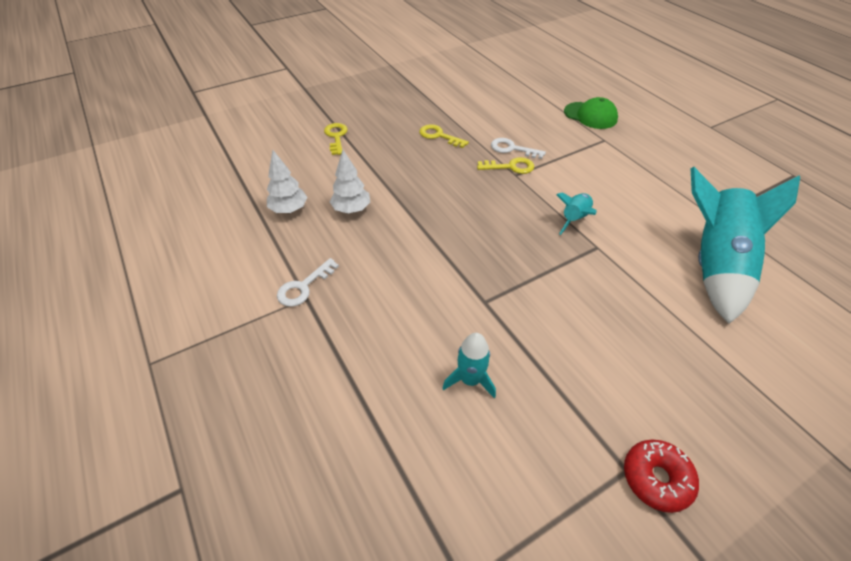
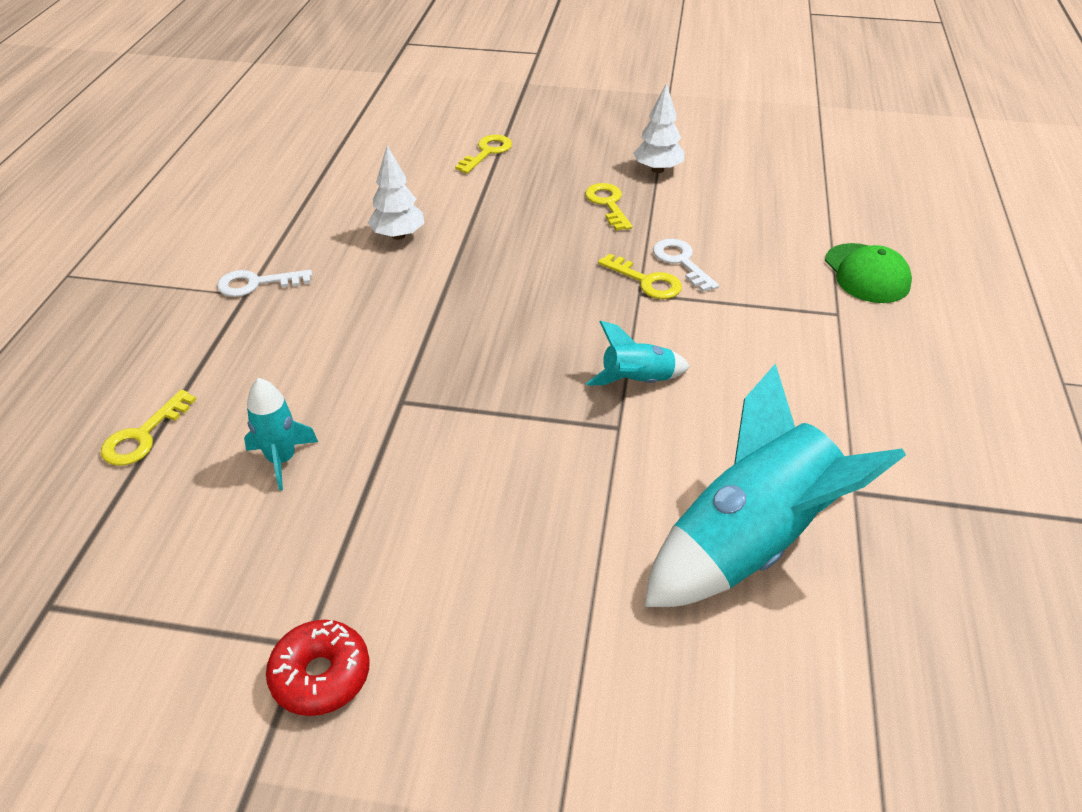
camera: 40 degrees right, 5 degrees down
white tree [267,150,308,213] -> white tree moved to [633,83,685,173]
none -> yellow key [101,390,197,466]

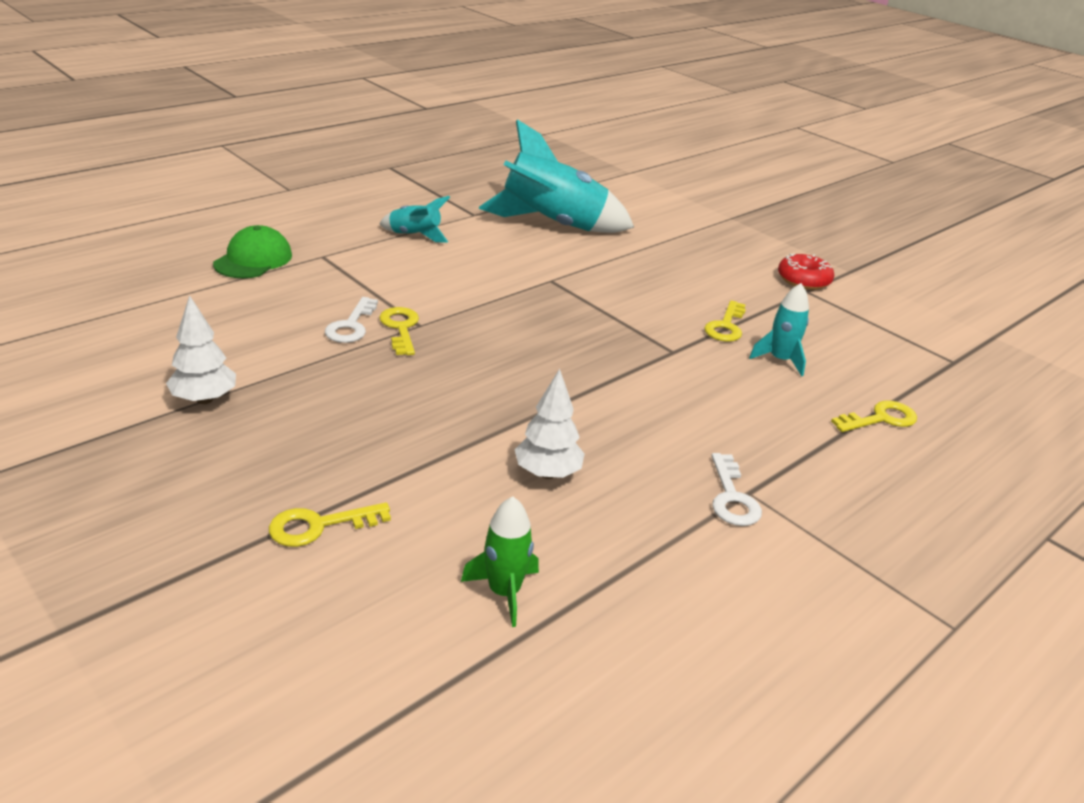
camera: 145 degrees left, 10 degrees down
white key [217,270,312,297] -> white key turned 60 degrees clockwise [711,453,762,526]
yellow key [585,183,632,231] -> yellow key moved to [704,300,746,342]
turquoise rocket [586,321,690,386] -> turquoise rocket moved to [380,196,450,243]
none -> green rocket [461,496,539,627]

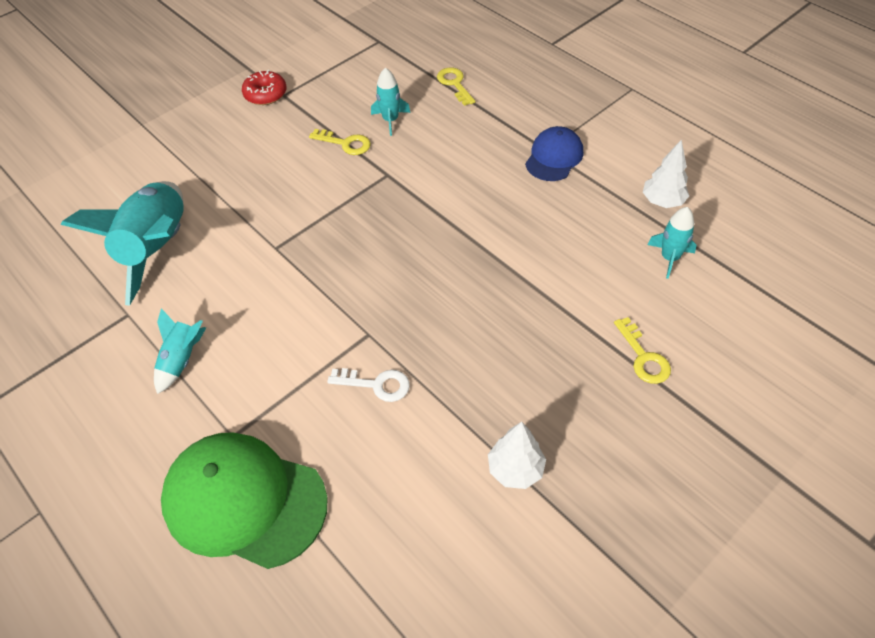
camera: 85 degrees left, 20 degrees up
green cap [213,225,292,278] -> green cap [161,433,328,569], size x1.77
yellow key [379,307,419,355] -> none
green rocket [461,496,539,627] -> turquoise rocket [647,207,697,279]
white tree [514,368,585,479] -> white tree moved to [643,139,689,208]
white key [711,453,762,526] -> blue cap [525,126,583,181]

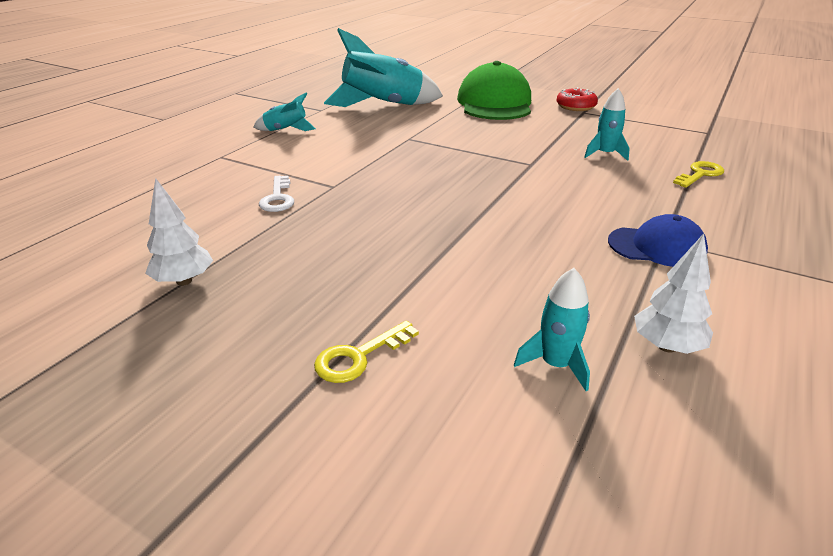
camera: 70 degrees right, 20 degrees down
green cap [161,433,328,569] -> green cap moved to [457,61,531,120]
yellow key [309,129,371,155] -> none

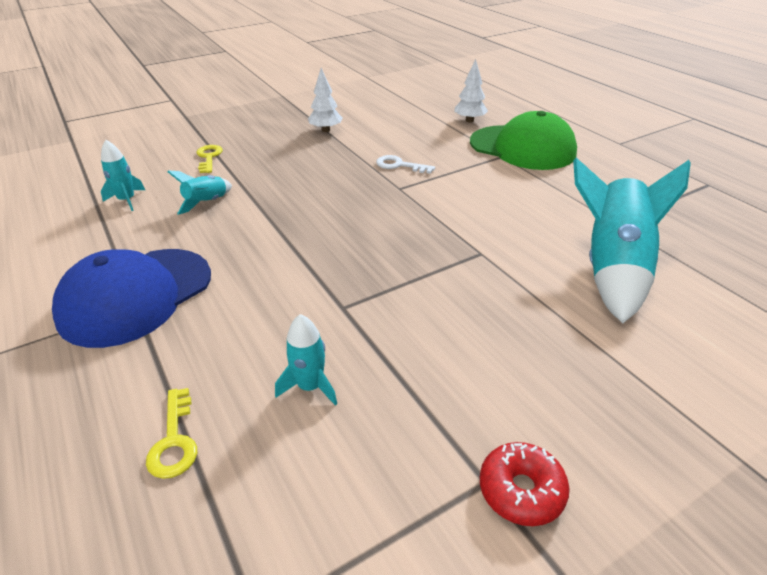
camera: 120 degrees right, 5 degrees up
turquoise rocket [253,92,316,131] -> turquoise rocket moved to [167,171,232,215]
green cap [457,61,531,120] -> green cap moved to [470,111,577,170]
blue cap [608,214,708,267] -> blue cap [52,249,211,348], size x1.77
white tree [634,233,713,354] -> white tree moved to [454,59,488,122]

